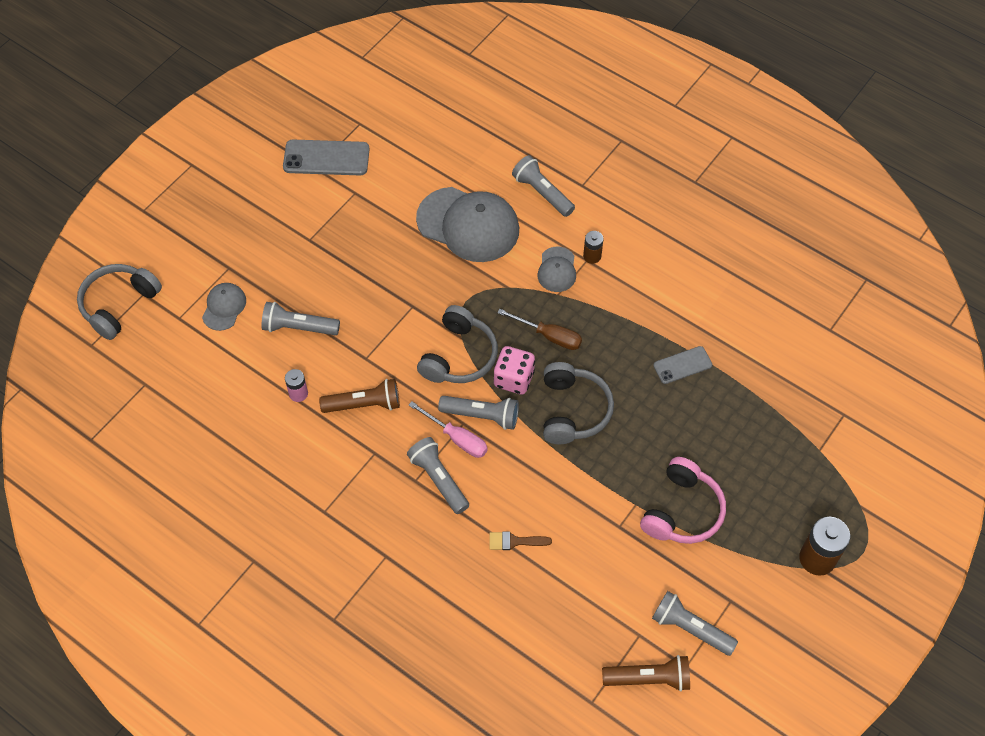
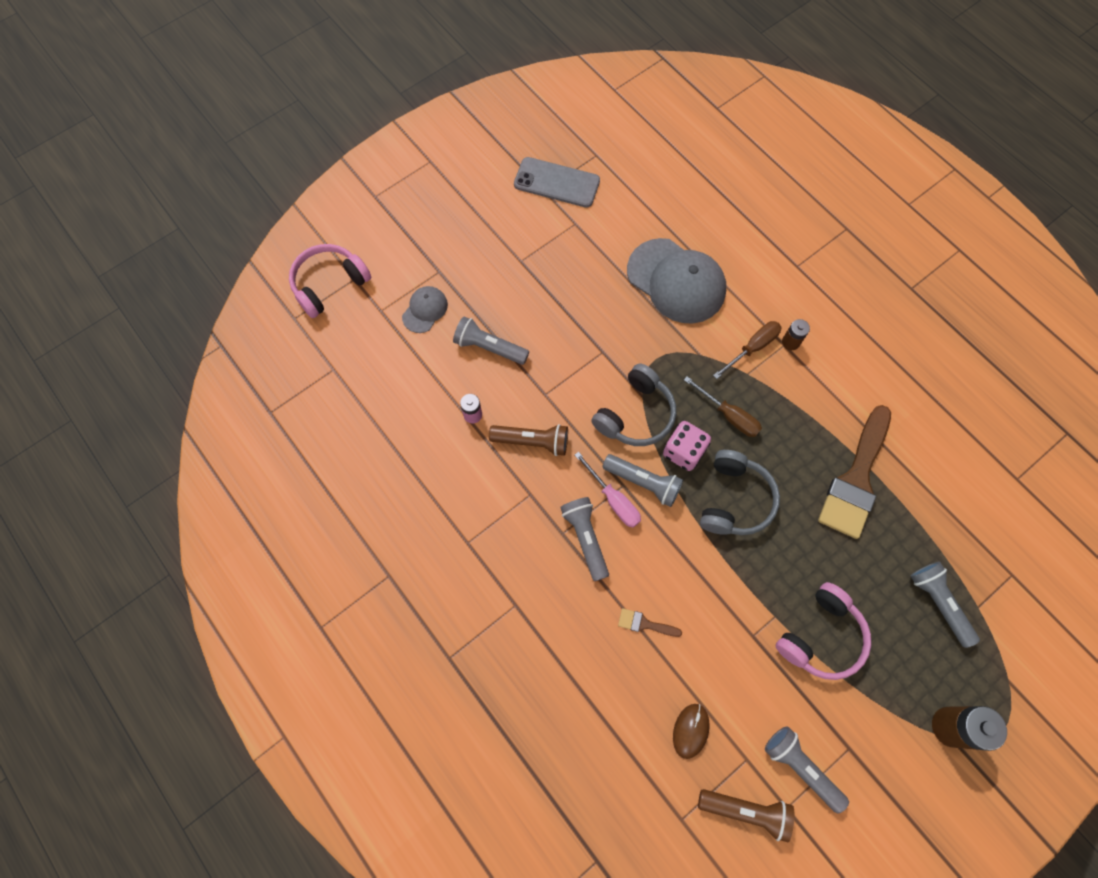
camera: 15 degrees right, 10 degrees up
grey headphones [77,264,162,340] -> pink headphones [289,244,371,318]
grey flashlight [512,155,575,217] -> grey flashlight moved to [910,562,980,648]
grey cap [537,247,576,292] -> brown screwdriver [713,321,782,379]
grey phone [653,346,712,384] -> brown brush [818,405,891,539]
none -> brown mouse [673,704,710,759]

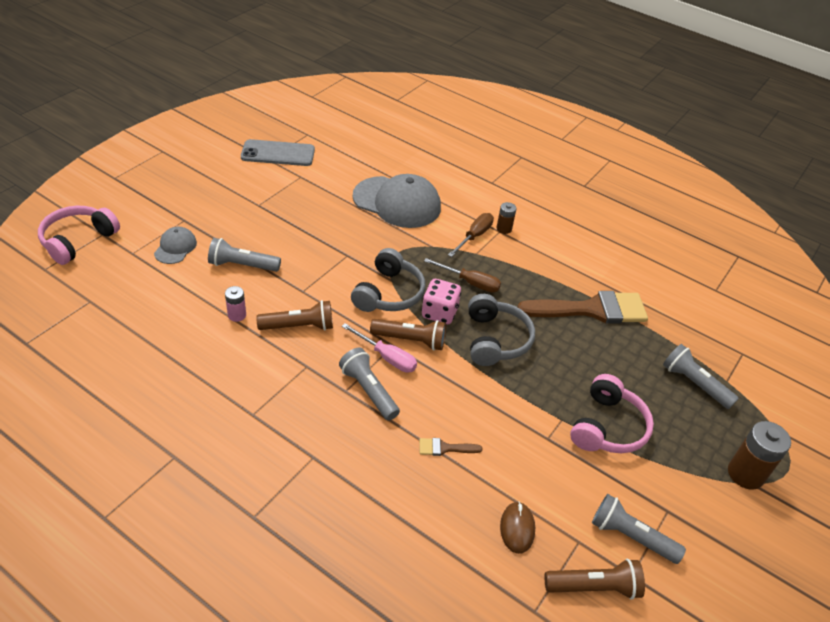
camera: 20 degrees left, 25 degrees down
grey flashlight [602,454,683,507] -> brown flashlight [370,319,446,351]
brown brush [818,405,891,539] -> brown brush turned 105 degrees counterclockwise [518,291,648,323]

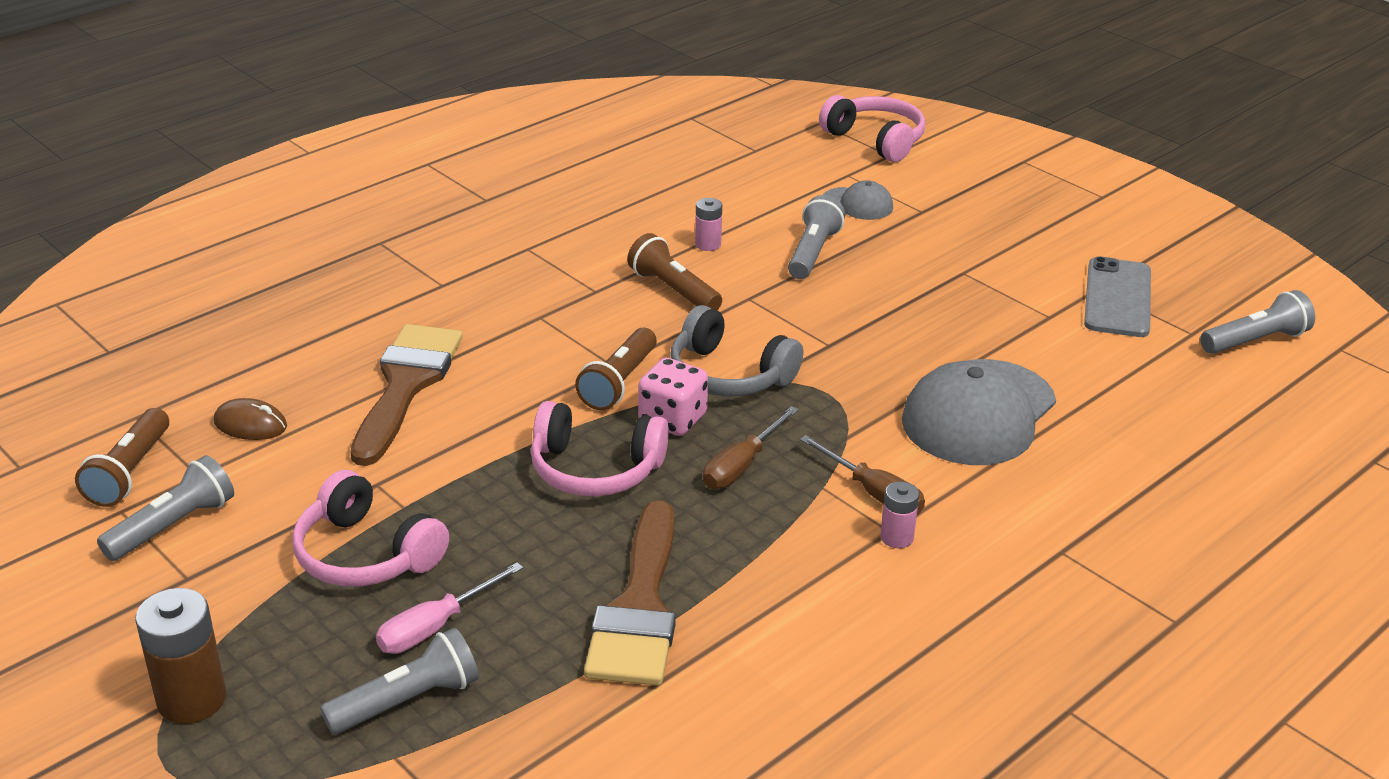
camera: 105 degrees right, 10 degrees down
brown flashlight [256,300,333,330] -> brown flashlight turned 135 degrees clockwise [627,233,722,310]
grey flashlight [339,348,400,421] -> grey flashlight moved to [1200,290,1315,354]
pink screwdriver [342,323,417,373] -> pink screwdriver moved to [376,562,523,654]
brown brush [419,438,482,456] -> brown brush [350,324,463,466], size x2.42
grey headphones [468,294,535,366] -> pink headphones [531,401,669,497]
brown battery [497,202,516,234] -> pink battery [880,482,919,548]

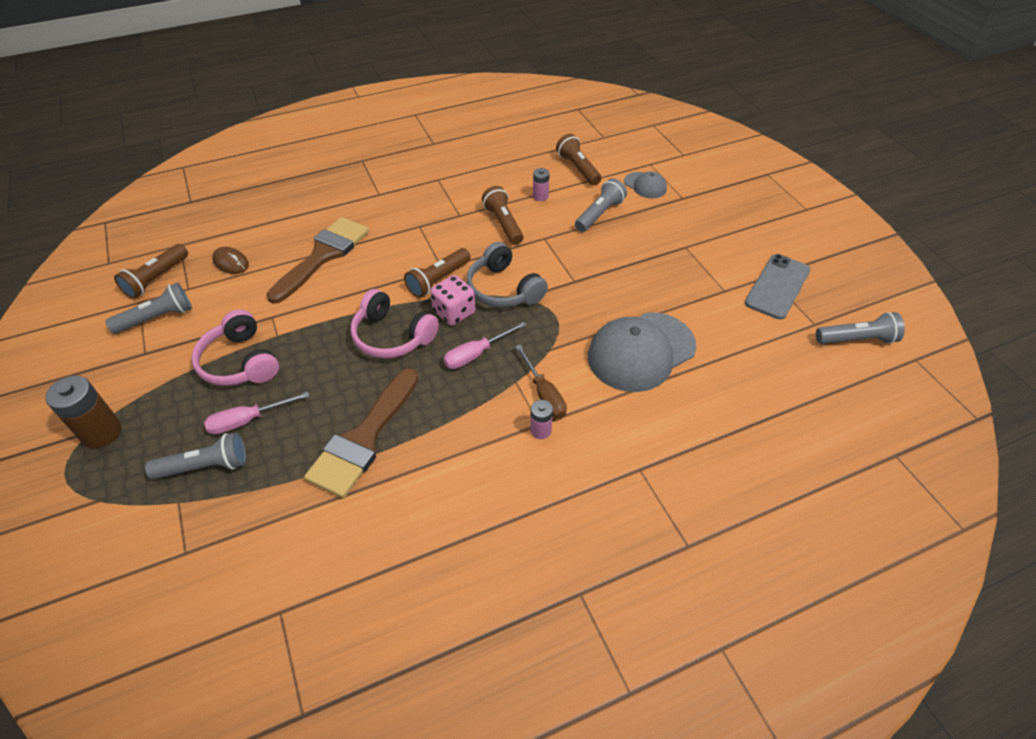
camera: 20 degrees right, 15 degrees up
brown screwdriver [703,406,799,489] -> pink screwdriver [444,322,526,369]
pink headphones [819,95,925,162] -> none
none -> brown flashlight [556,134,601,185]

